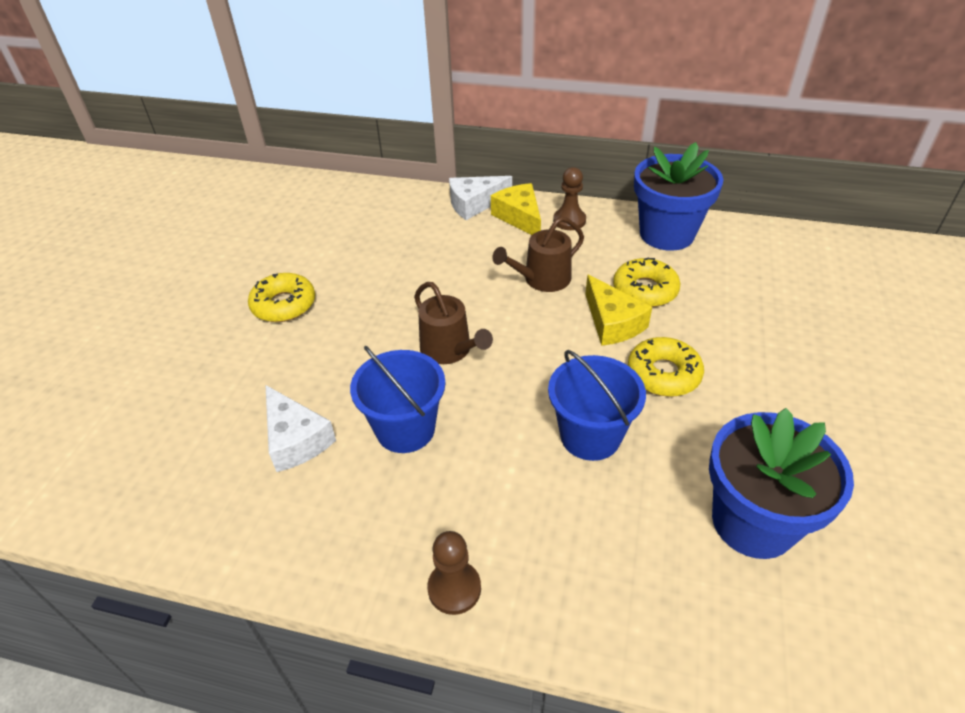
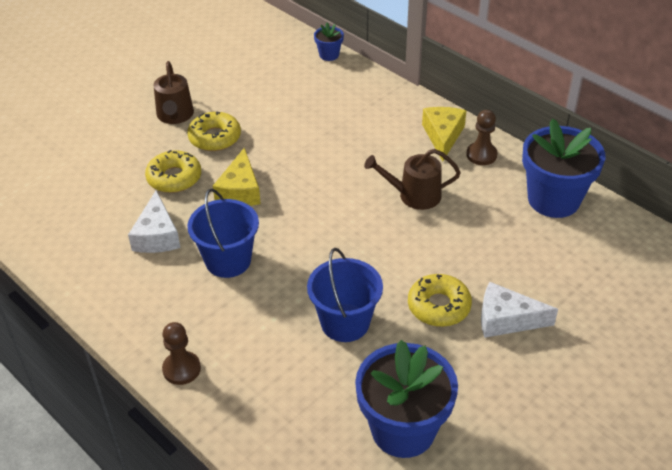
camera: 30 degrees right, 0 degrees up
brown watering can [414,282,493,364] -> brown watering can moved to [153,61,194,124]
white cheese [449,176,512,220] -> white cheese moved to [481,282,558,338]
yellow cheese [585,275,652,346] -> yellow cheese moved to [213,148,261,206]
yellow donut [613,257,680,307] -> yellow donut moved to [145,150,201,193]
none -> blue flower pot [314,23,344,61]

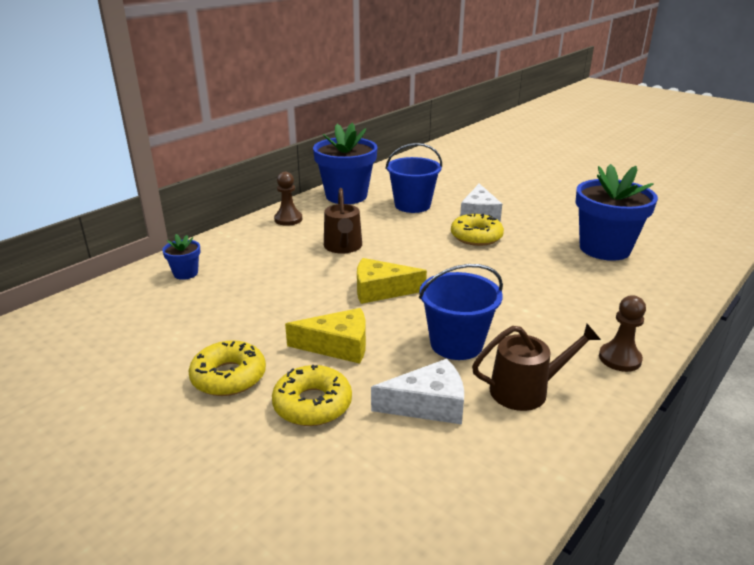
camera: 95 degrees left, 15 degrees down
brown watering can [153,61,194,124] -> brown watering can moved to [472,324,601,411]
blue bucket [307,248,383,342] -> blue bucket moved to [385,143,442,213]
blue flower pot [314,23,344,61] -> blue flower pot moved to [162,234,200,280]
yellow cheese [422,107,466,161] -> yellow cheese moved to [357,258,427,304]

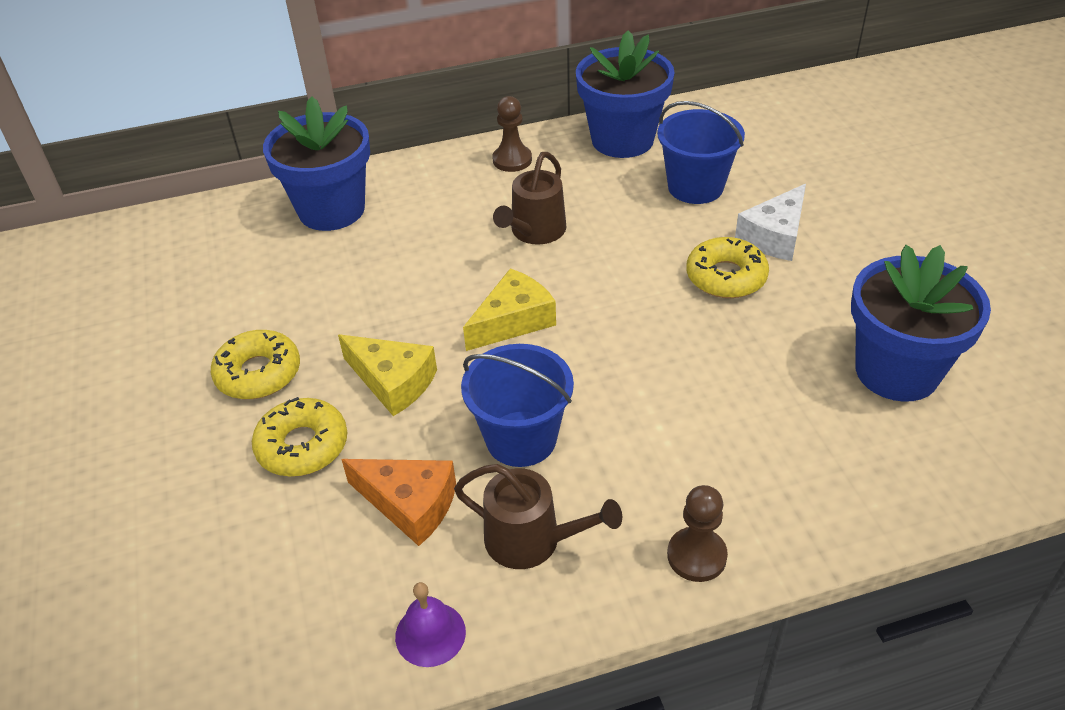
camera: 35 degrees right, 15 degrees up
blue flower pot [162,234,200,280] -> blue flower pot [263,96,370,231], size x2.21
yellow cheese [357,258,427,304] -> yellow cheese turned 105 degrees clockwise [463,268,556,351]
white cheese [371,359,464,424] -> orange cheese [342,459,456,546]
none -> purple bell [395,582,466,667]

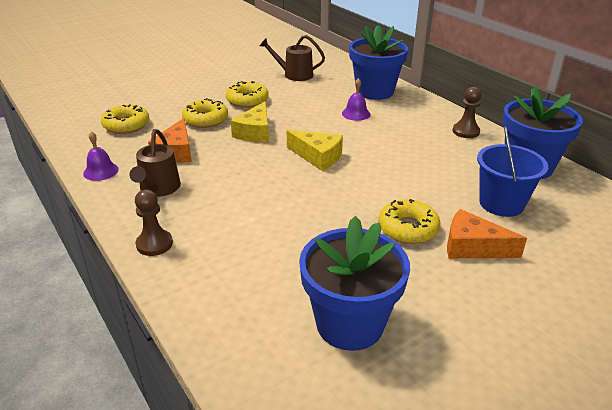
camera: 70 degrees right, 10 degrees down
blue bucket [461,344,574,467] -> none
brown watering can [493,152,566,245] -> brown watering can moved to [260,35,325,81]
white cheese [735,184,806,261] -> orange cheese [447,209,527,258]
none -> yellow donut [101,104,150,134]
none -> purple bell [342,78,370,121]

